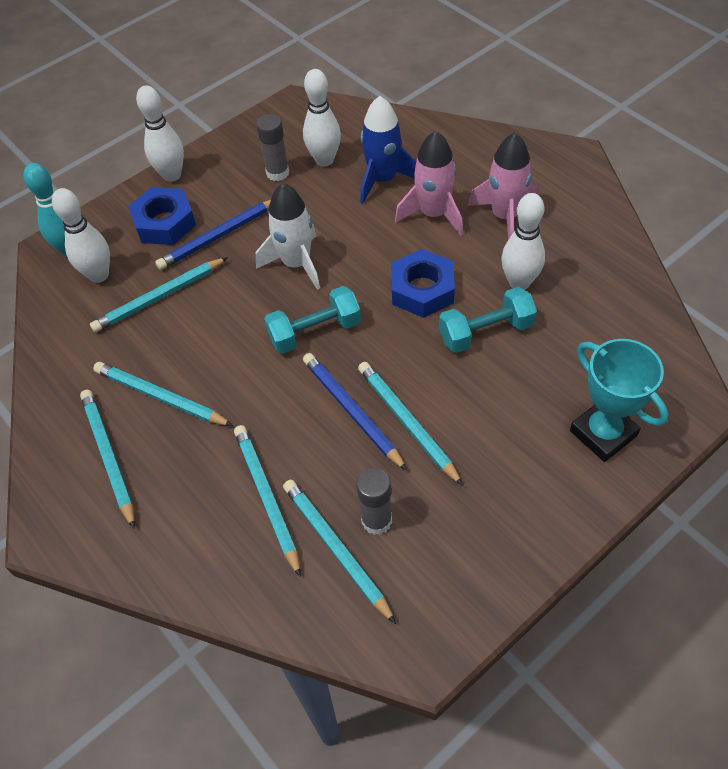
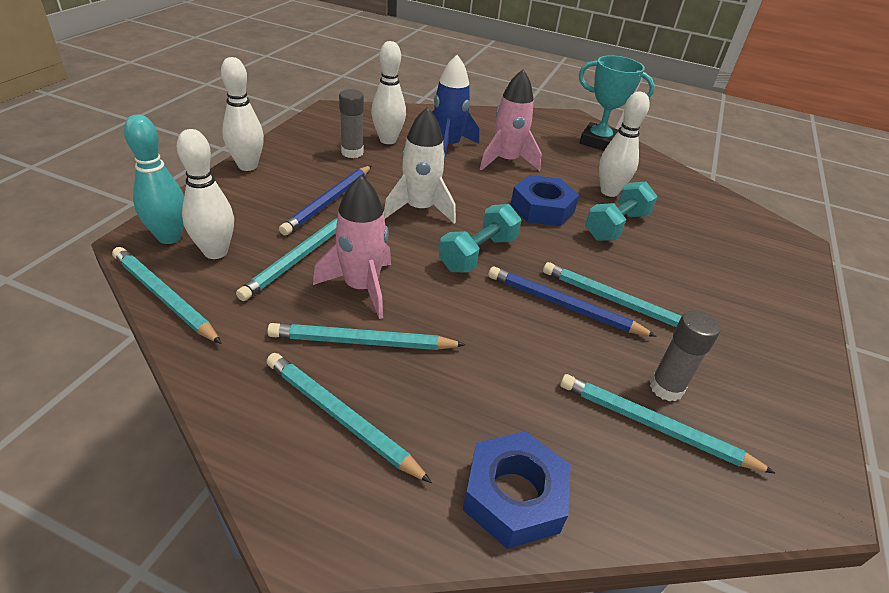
camera: 35 degrees left, 15 degrees down
blue nut [128,187,196,245] -> blue nut moved to [463,431,571,549]
turquoise pencil [234,425,301,577] -> turquoise pencil moved to [112,247,222,344]
pink rocket [468,133,538,240] -> pink rocket moved to [313,175,391,319]
turquoise trophy [570,339,668,462] -> turquoise trophy moved to [579,55,655,151]

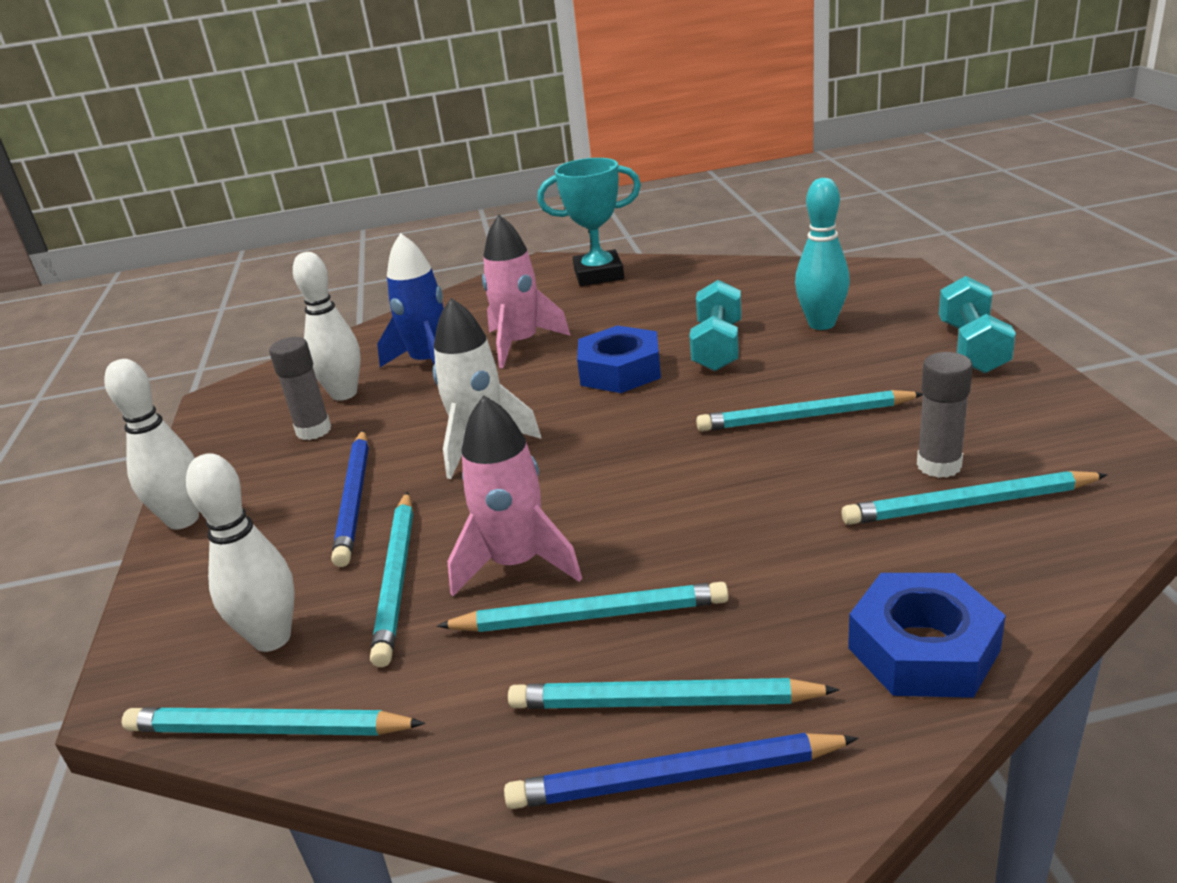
camera: 25 degrees left, 10 degrees down
turquoise bowling pin [124,115,184,244] -> turquoise bowling pin moved to [795,178,850,330]
turquoise pencil [267,323,466,350] -> turquoise pencil turned 150 degrees counterclockwise [437,582,729,632]
turquoise dumbbell [439,204,522,272] -> turquoise dumbbell moved to [939,276,1016,373]
blue pencil [488,266,657,337] -> blue pencil moved to [504,733,859,809]
white bowling pin [599,92,649,197] -> none

